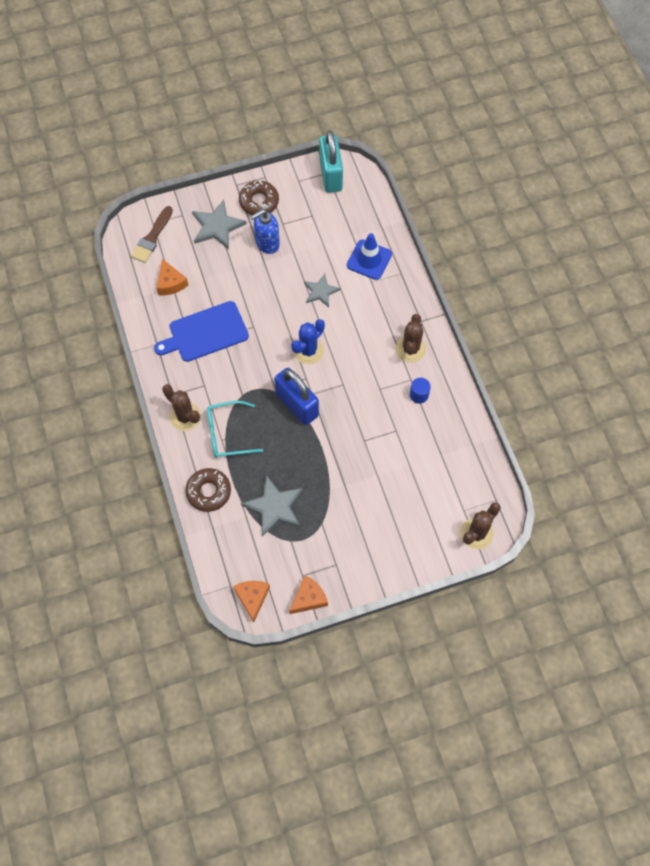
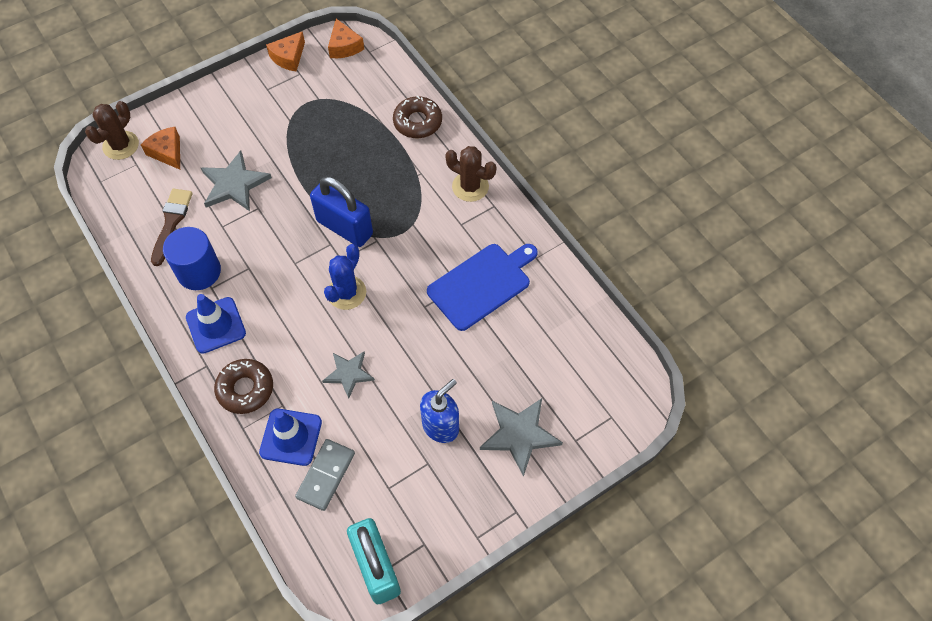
camera: 165 degrees right, 5 degrees down
brown brush [131,206,173,263] -> brown brush moved to [151,189,193,266]
orange cheese [157,259,188,295] -> orange cheese moved to [141,127,180,170]
turquoise glasses [207,401,263,458] -> none
brown donut [239,180,279,215] -> brown donut moved to [214,359,273,414]
grey star [241,475,302,537] -> grey star moved to [201,151,272,211]
brown cactus [396,314,426,362] -> blue traffic cone [186,294,246,354]
blue cylinder [410,378,431,404] -> blue cylinder [163,227,221,290], size x1.86
none -> grey domino [295,439,355,511]

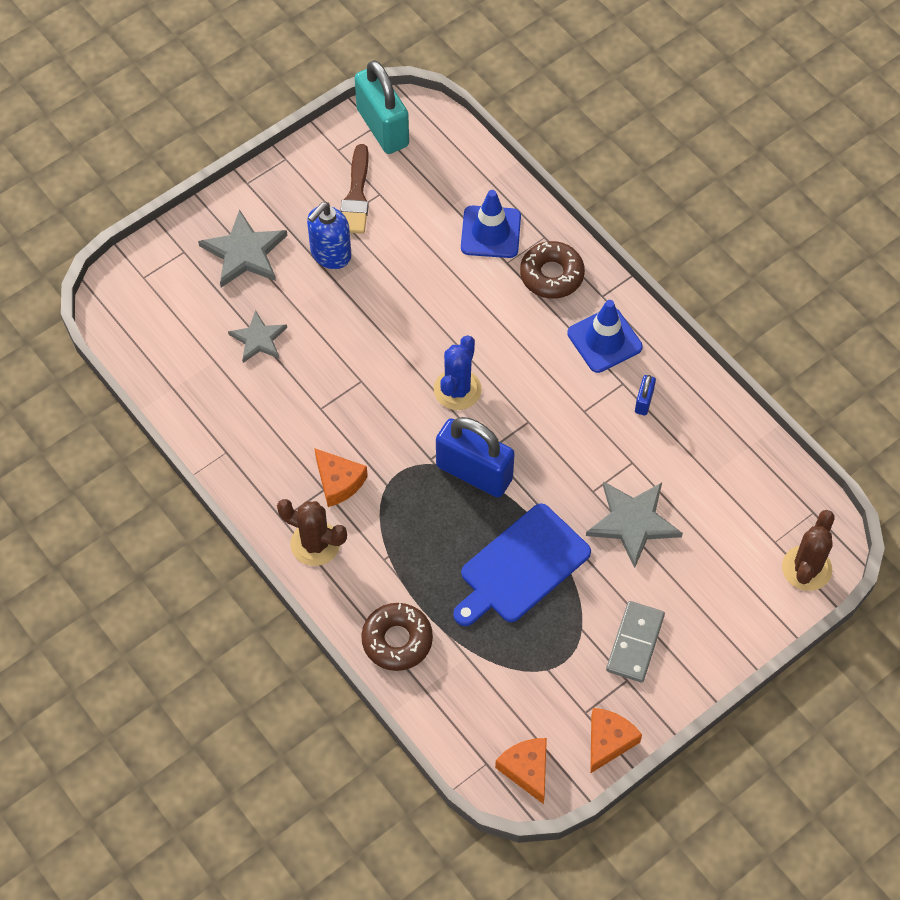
camera: 175 degrees right, 0 degrees up
orange cheese [141,127,180,170] -> orange cheese moved to [315,449,368,507]
brown brush [151,189,193,266] -> brown brush moved to [340,144,369,234]
blue cylinder [163,227,221,290] -> blue padlock [635,375,656,415]
grey domino [295,439,355,511] -> grey domino moved to [606,601,665,682]
grey star [322,351,375,399] -> grey star moved to [228,310,287,363]
blue cutting board [427,244,538,331] -> blue cutting board moved to [453,503,591,626]

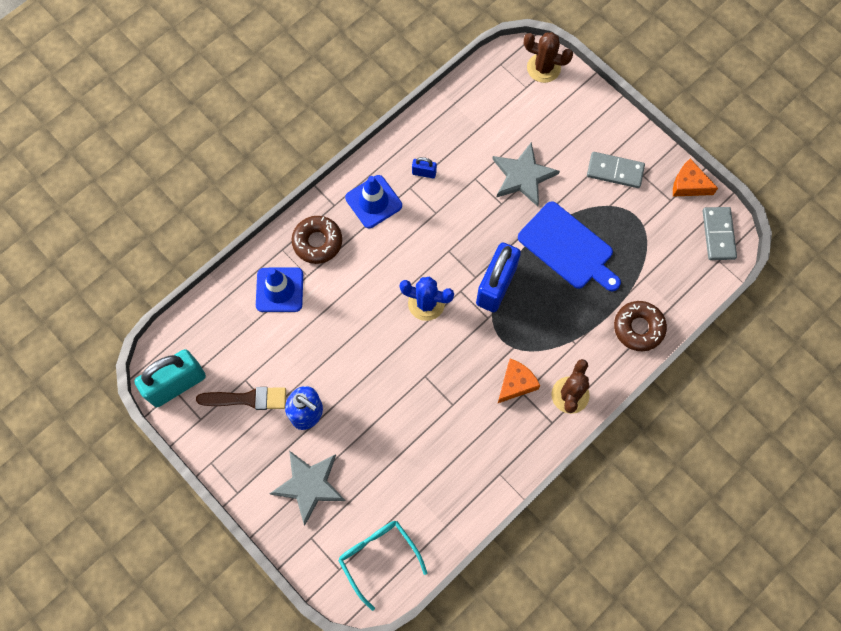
camera: 95 degrees left, 10 degrees up
grey star [228,310,287,363] -> none
orange cheese [495,738,547,804] -> grey domino [703,207,737,260]
none -> turquoise glasses [338,521,427,611]

